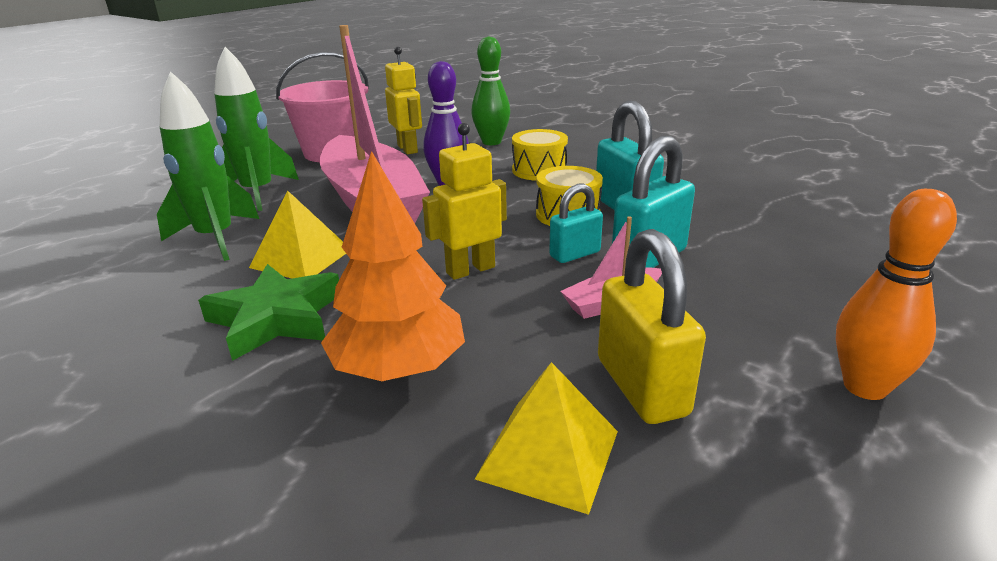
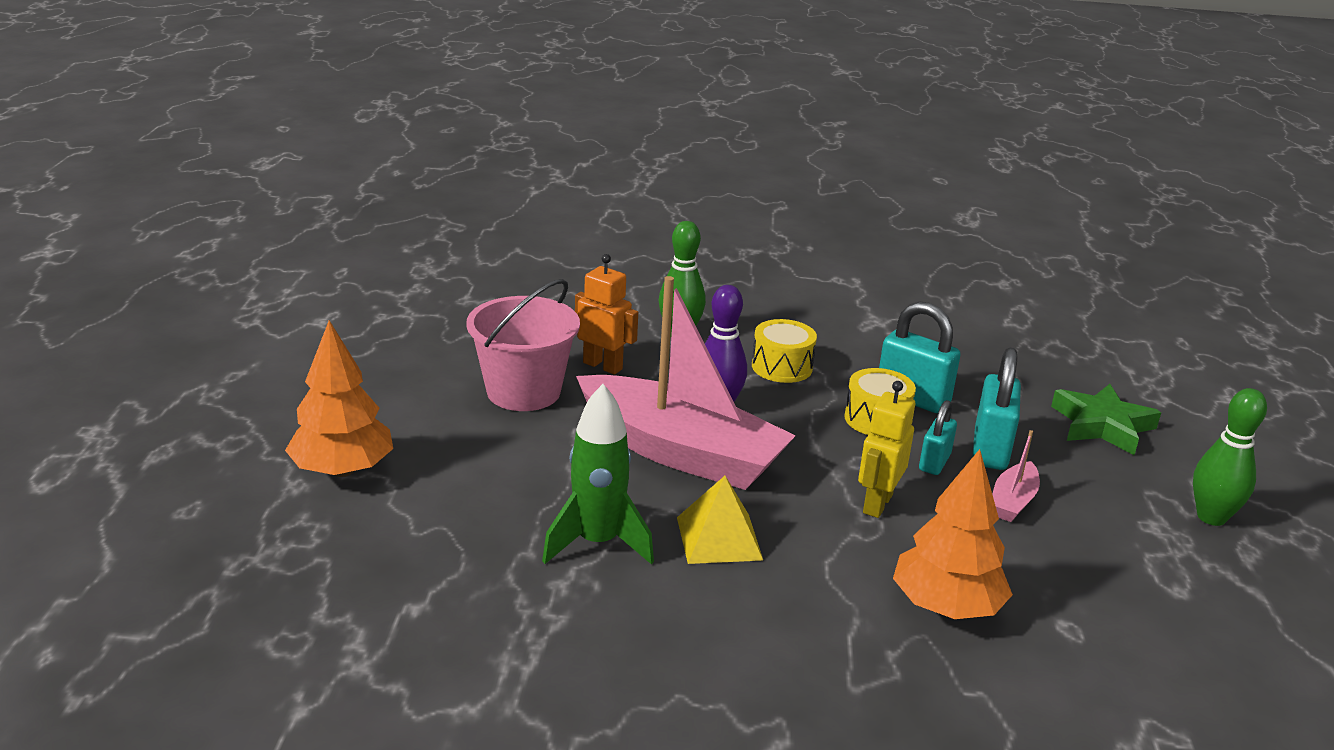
camera: 35 degrees left, 0 degrees up
green star [198,264,339,361] -> green star moved to [1051,384,1161,455]
green rocket [214,47,299,211] -> none
yellow robot [385,47,422,154] -> orange robot [575,254,638,375]
yellow pyramid [475,362,618,515] -> none
yellow padlock [598,229,706,424] -> none
orange bowling pin [836,189,957,400] -> green bowling pin [1193,388,1267,526]
none -> orange tree [285,320,393,477]

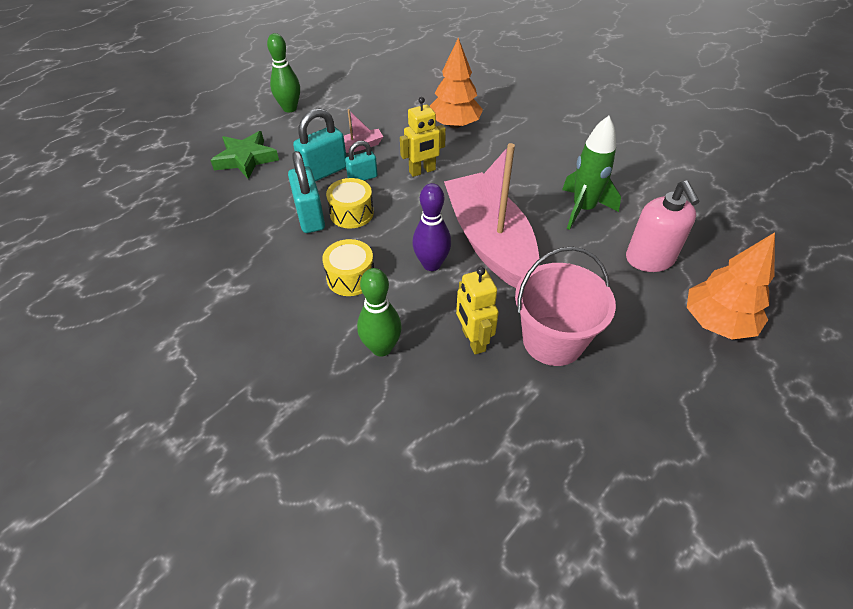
camera: 140 degrees left, 20 degrees up
orange robot [575,254,638,375] -> yellow robot [456,267,499,355]
yellow pyramid [677,476,763,564] -> none
none -> pink soap dispenser [626,180,700,272]

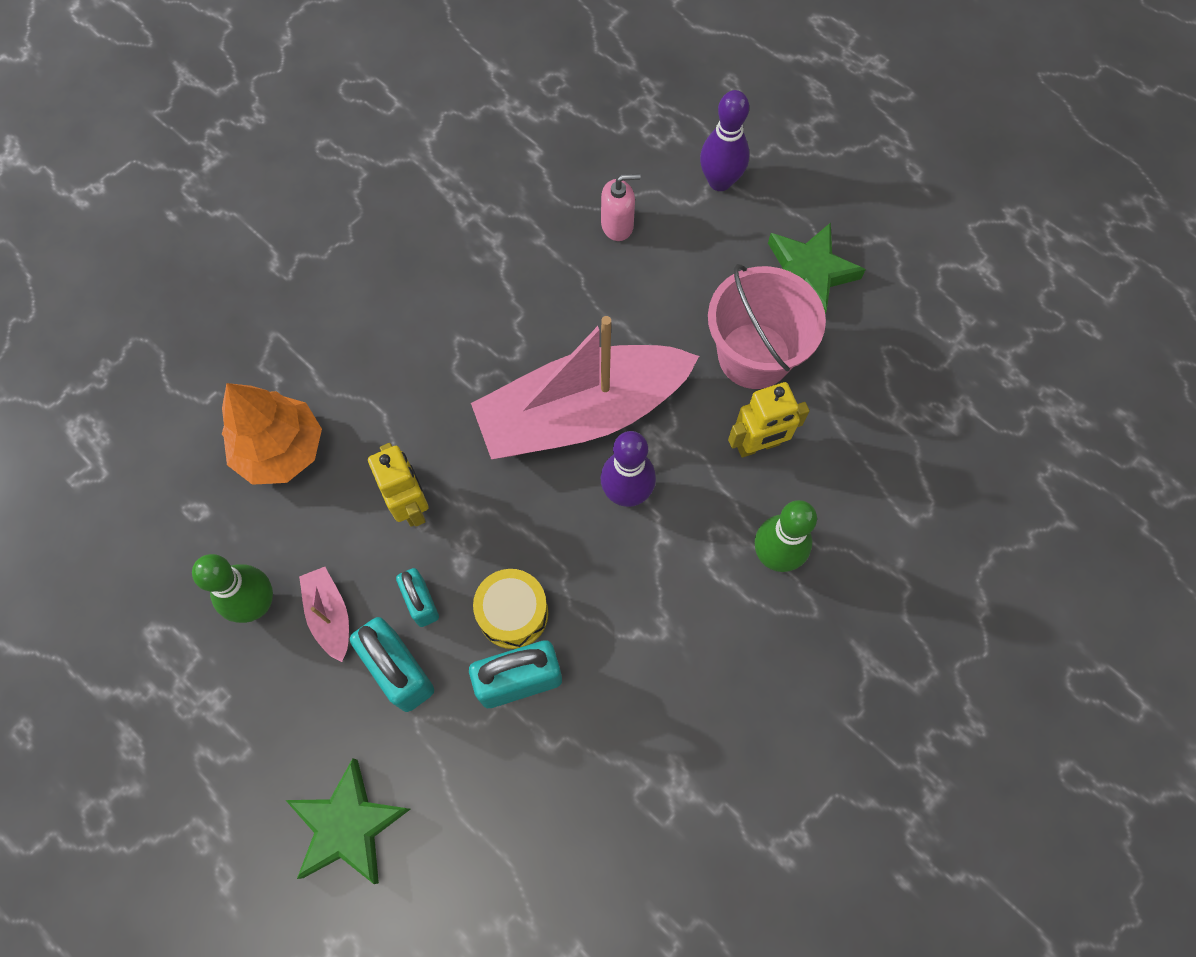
camera: 90 degrees left, 20 degrees up
green bowling pin [267,33,300,112] -> green bowling pin moved to [192,554,273,623]
yellow drum [322,239,374,296] -> none
green rocket [562,116,621,230] -> none
pink soap dispenser [626,180,700,272] -> pink soap dispenser [601,174,641,241], size x0.62
orange tree [687,232,775,340] -> purple bowling pin [700,90,750,191]
none -> green star [768,222,866,313]

